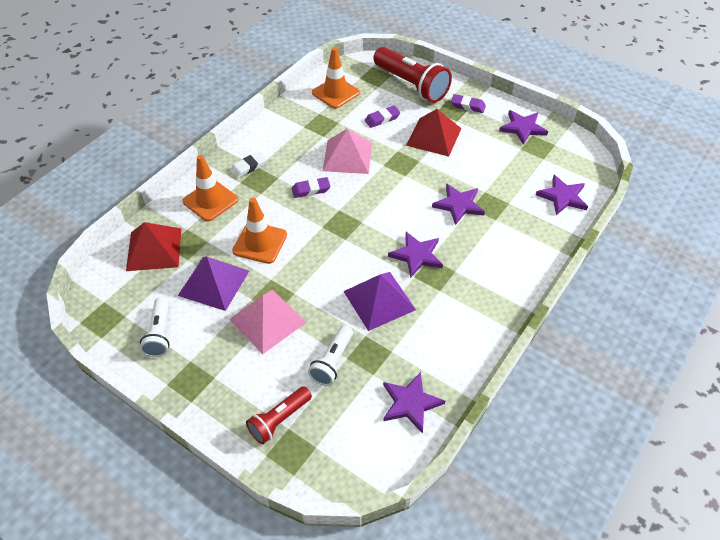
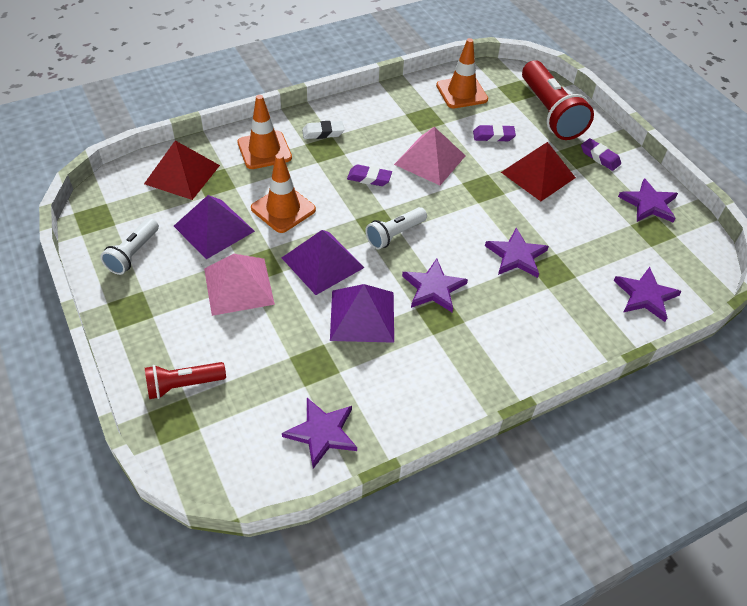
camera: 25 degrees right, 0 degrees up
white flashlight [308,325,353,386] -> white flashlight moved to [365,207,427,249]
none -> purple pyramid [282,230,365,295]

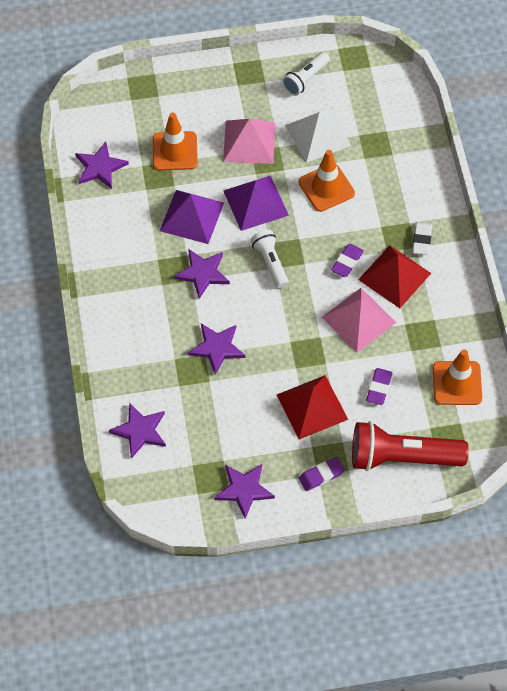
camera: 110 degrees right, 10 degrees up
white flashlight [100,218,159,275] -> white flashlight turned 90 degrees counterclockwise [282,52,330,96]
red pyramid [144,141,220,200] -> red pyramid moved to [358,245,431,308]
red flashlight [145,362,226,399] -> none
purple pyramid [174,195,255,259] -> white pyramid [285,109,351,163]
orange traffic cone [238,95,292,169] -> orange traffic cone moved to [153,113,198,171]

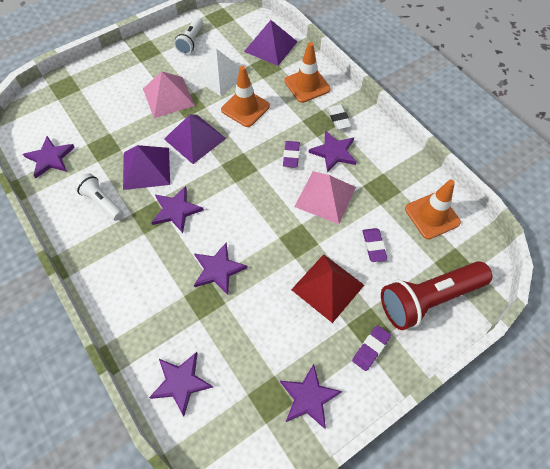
camera: 25 degrees left, 0 degrees up
orange traffic cone [153,113,198,171] -> orange traffic cone moved to [284,42,331,103]
white flashlight [251,230,289,288] -> white flashlight moved to [74,173,123,221]
red pyramid [358,245,431,308] -> purple star [308,130,357,173]
none -> purple pyramid [244,20,297,66]

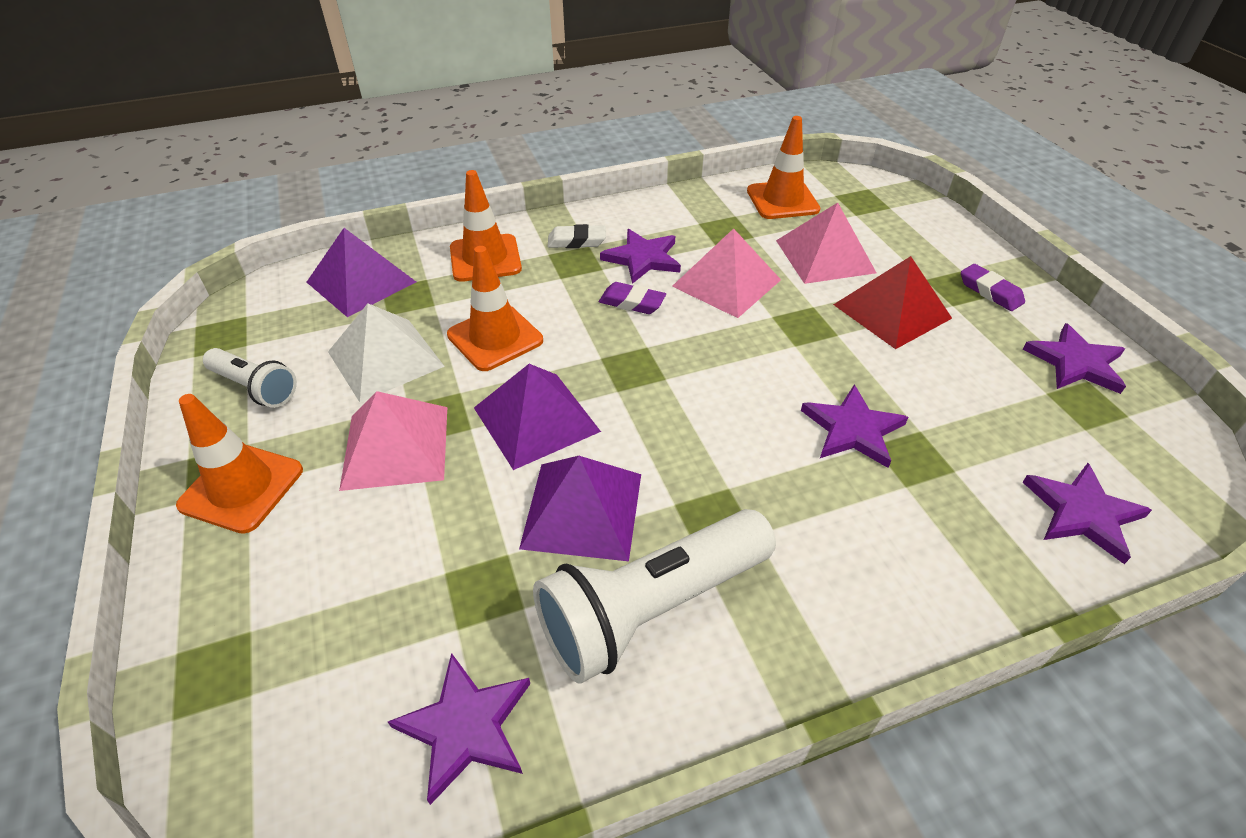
camera: 75 degrees left, 15 degrees down
white flashlight [74,173,123,221] -> white flashlight [533,509,776,684], size x1.81
purple star [151,186,204,233] -> none
purple eraser [362,228,388,262] -> pink pyramid [776,203,876,284]
red flashlight [381,261,492,330] -> none
none -> orange traffic cone [176,394,303,534]

